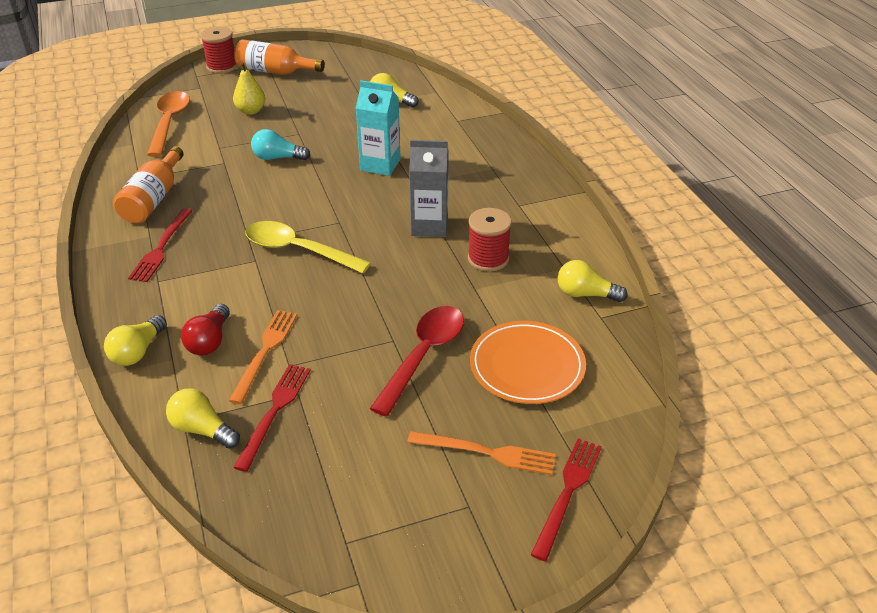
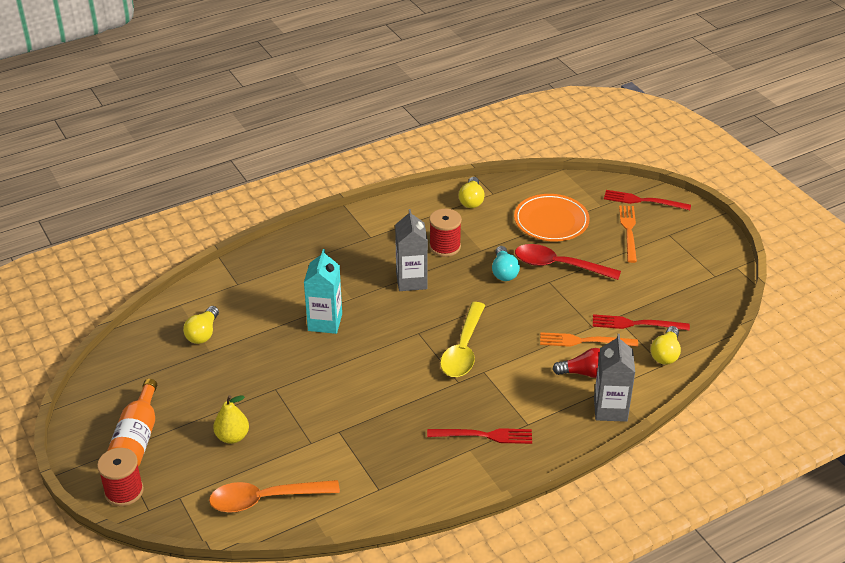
camera: 100 degrees left, 0 degrees up
yellow light bulb [104,315,167,366] -> grey carton [594,334,635,422]
orange bottle [113,146,184,224] -> none
turquoise light bulb [251,129,310,160] -> turquoise light bulb moved to [492,246,520,281]

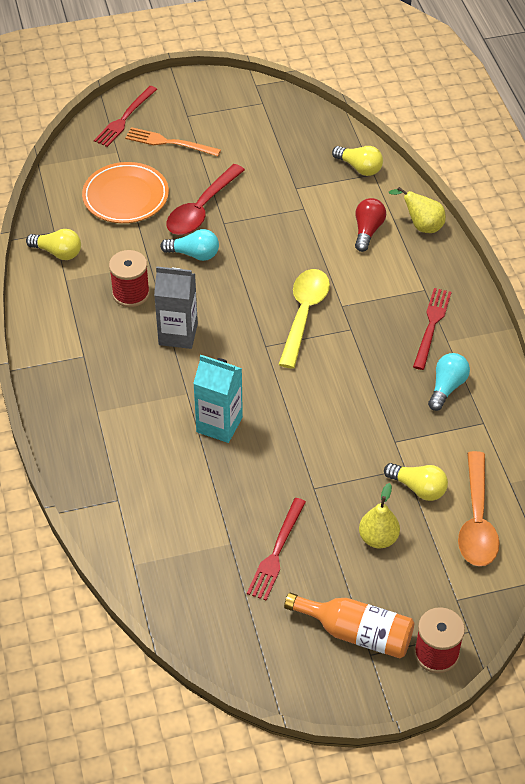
camera: 75 degrees left, 10 degrees up
yellow light bulb [183,306,219,344] -> yellow light bulb moved to [384,463,448,501]
yellow spoon [440,302,485,377] -> yellow spoon turned 105 degrees counterclockwise [278,269,330,369]
orange fork [540,332,638,347] -> none
red fork [593,314,690,330] -> red fork moved to [247,498,306,600]
grey carton [594,334,635,422] -> yellow pear [389,187,446,233]
none -> turquoise light bulb [428,353,470,411]

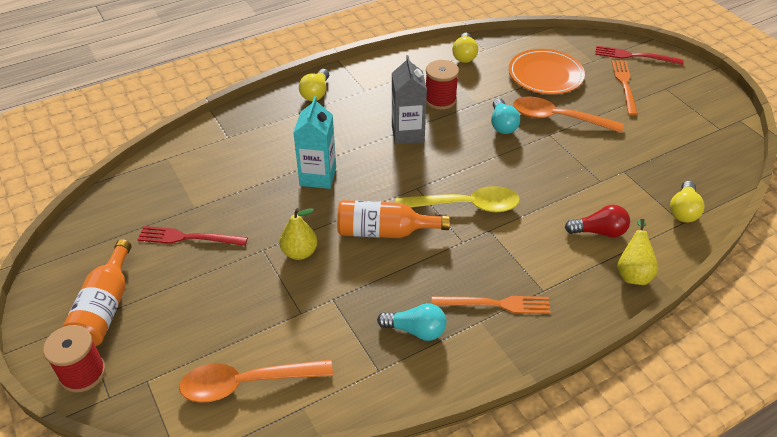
camera: 75 degrees right, 5 degrees down
red spoon [166,164,245,235] -> orange spoon [513,97,624,133]
yellow pear [359,483,400,548] -> yellow pear moved to [280,208,317,260]
yellow light bulb [384,463,448,501] -> yellow light bulb moved to [299,69,329,101]
red fork [413,288,452,370] -> orange fork [432,296,551,314]
none -> orange bottle [337,200,450,238]

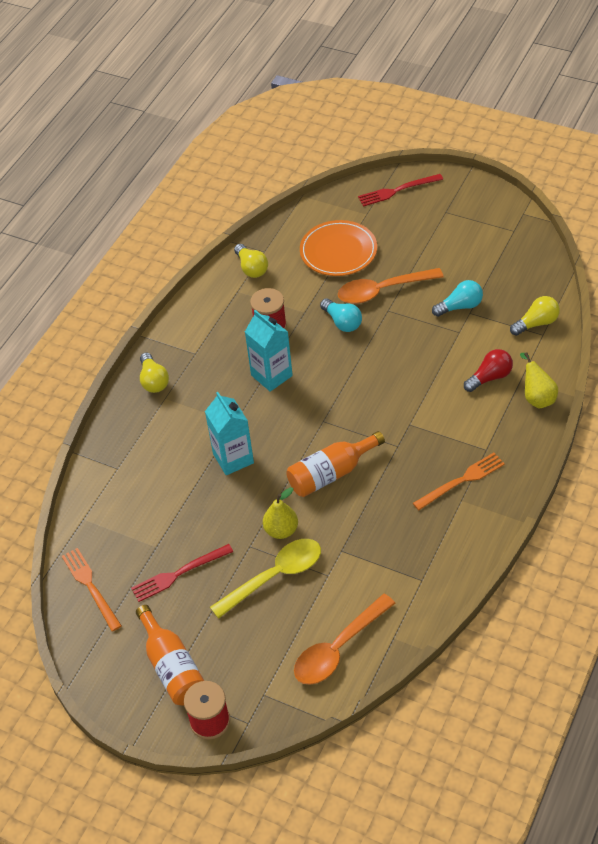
camera: 30 degrees left, 5 degrees up
turquoise light bulb [377,303,447,341] -> turquoise light bulb moved to [432,280,483,317]
grey carton [392,55,427,144] -> turquoise carton [245,310,293,392]
yellow spoon [395,186,520,212] -> yellow spoon moved to [210,539,321,619]
orange fork [611,60,638,116] -> orange fork moved to [62,548,122,631]
yellow light bulb [670,181,705,222] -> yellow light bulb turned 105 degrees counterclockwise [510,296,560,336]

